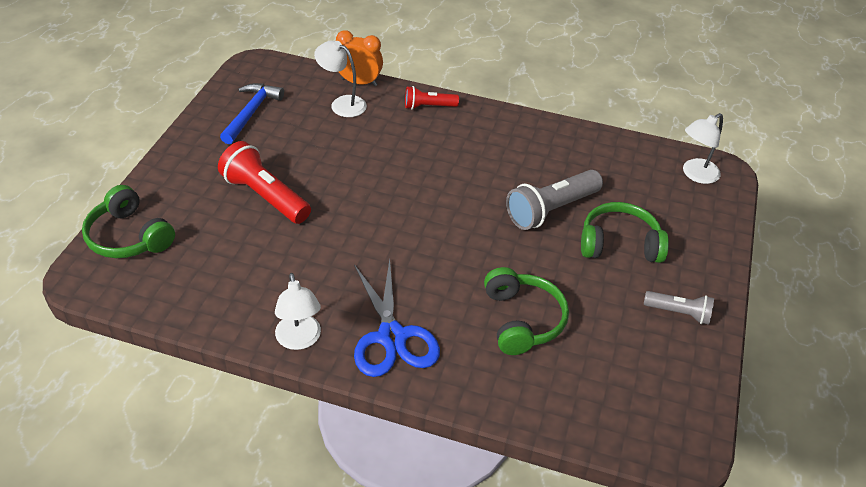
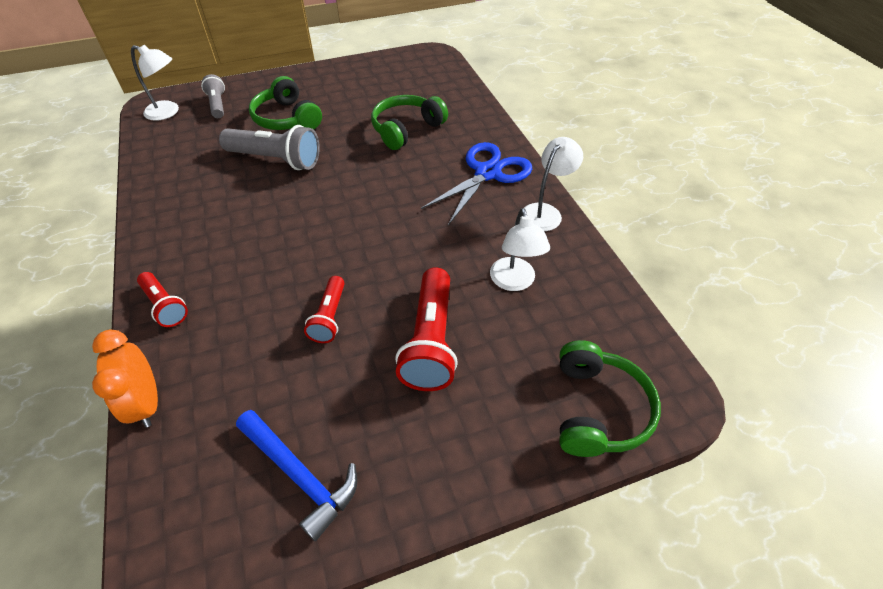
camera: 125 degrees left, 5 degrees up
blue hammer [220,83,284,144] -> blue hammer turned 120 degrees counterclockwise [236,410,357,541]
white lamp [314,41,367,117] -> white lamp moved to [490,208,550,291]
grey flashlight [644,291,714,325] -> grey flashlight moved to [201,74,225,118]
none -> red flashlight [304,276,345,343]

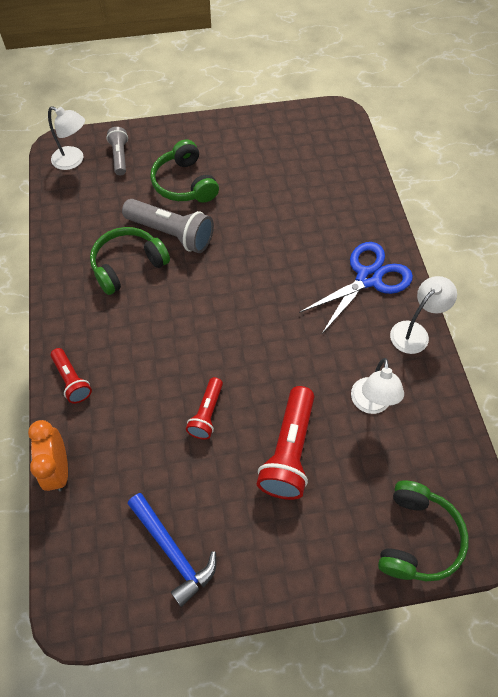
camera: 10 degrees right, 10 degrees up
green headphones [371,95,448,150] -> green headphones moved to [90,227,170,295]

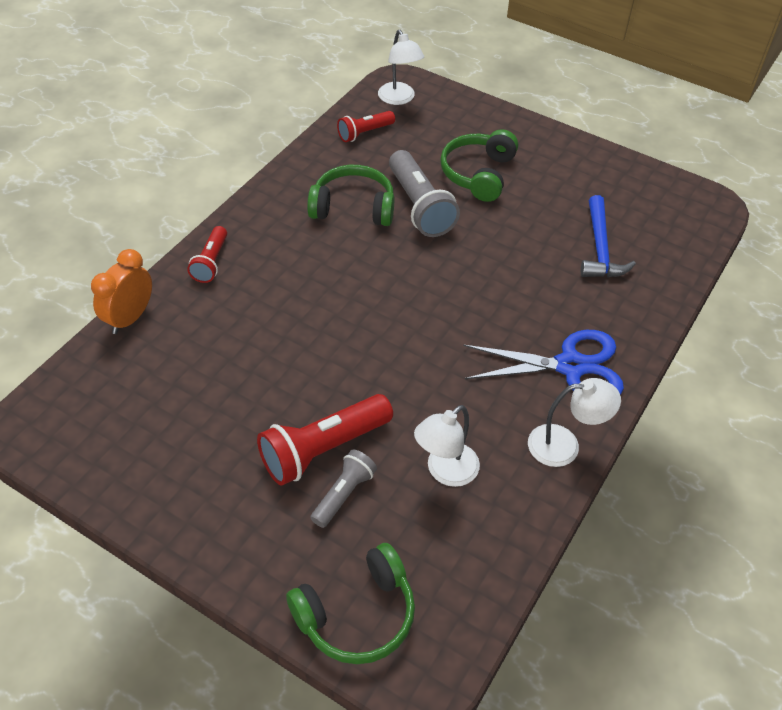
camera: 40 degrees right, 10 degrees down
grey flashlight [106,127,128,175] -> grey flashlight moved to [310,450,377,528]
blue hammer [128,493,216,607] -> blue hammer moved to [581,195,636,277]
red flashlight [186,377,223,439] -> red flashlight moved to [337,111,395,142]

